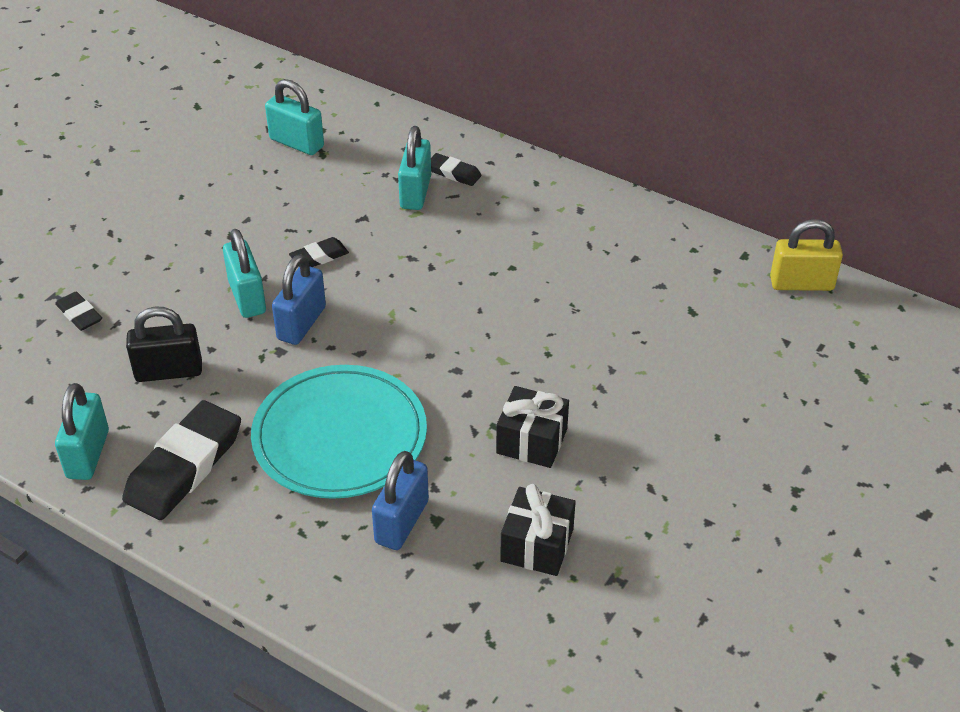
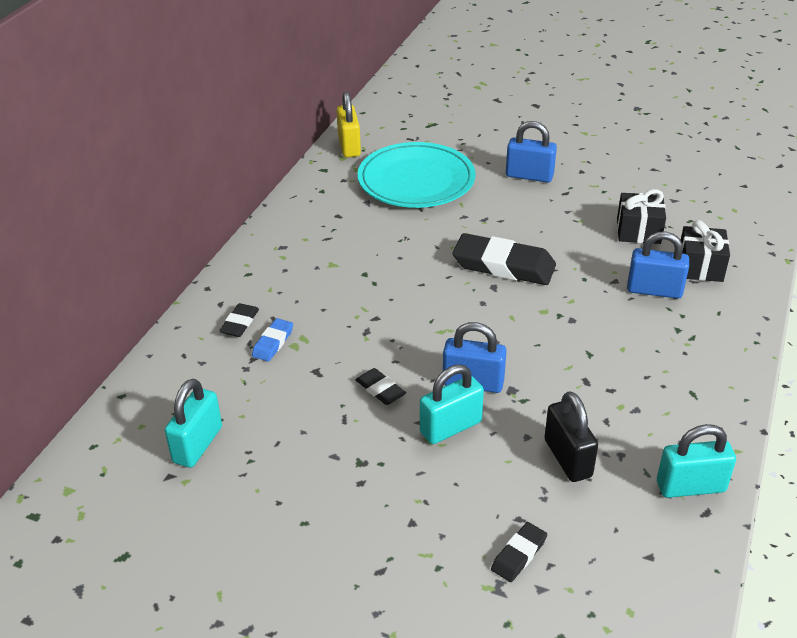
camera: 100 degrees left, 5 degrees down
black eraser [122,400,241,520] -> black eraser moved to [453,233,556,285]
turquoise plate [251,365,427,499] -> turquoise plate moved to [357,142,475,208]
turquoise padlock [398,126,431,210] -> blue eraser [252,318,293,362]
black gift [496,386,569,468] -> black gift moved to [681,220,730,282]
none -> blue padlock [506,121,557,183]

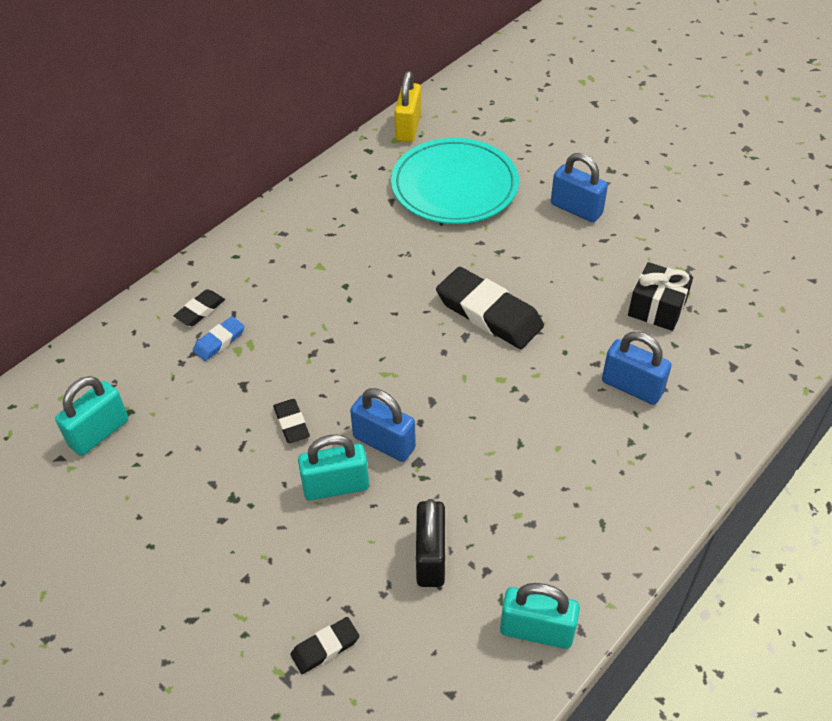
camera: 20 degrees right, 10 degrees up
black gift [681,220,730,282] -> none

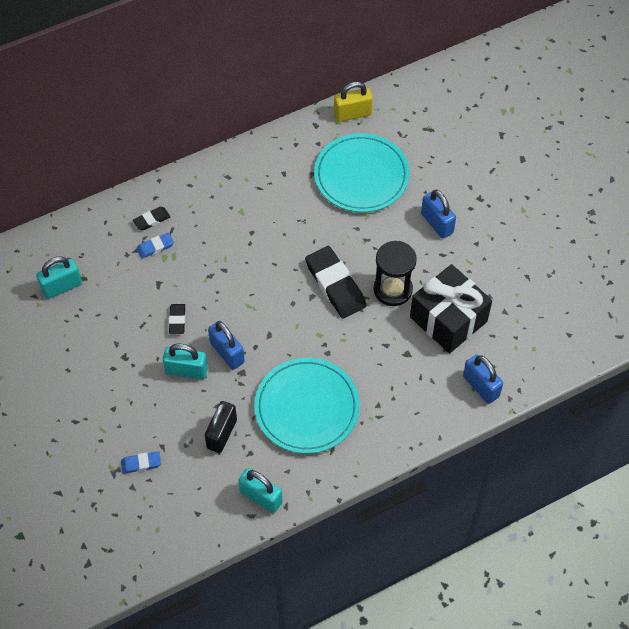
camera: 20 degrees right, 10 degrees up
black eraser [291,617,359,674] -> blue eraser [121,451,161,474]
yellow padlock [394,71,421,142] -> yellow padlock turned 45 degrees clockwise [334,82,373,122]
blue padlock [602,332,672,405] -> blue padlock moved to [463,354,503,404]
black gift [628,262,693,331] -> black gift [410,264,492,353], size x1.70
none -> turquoise plate [254,358,360,454]
none -> black hourglass [373,241,417,306]

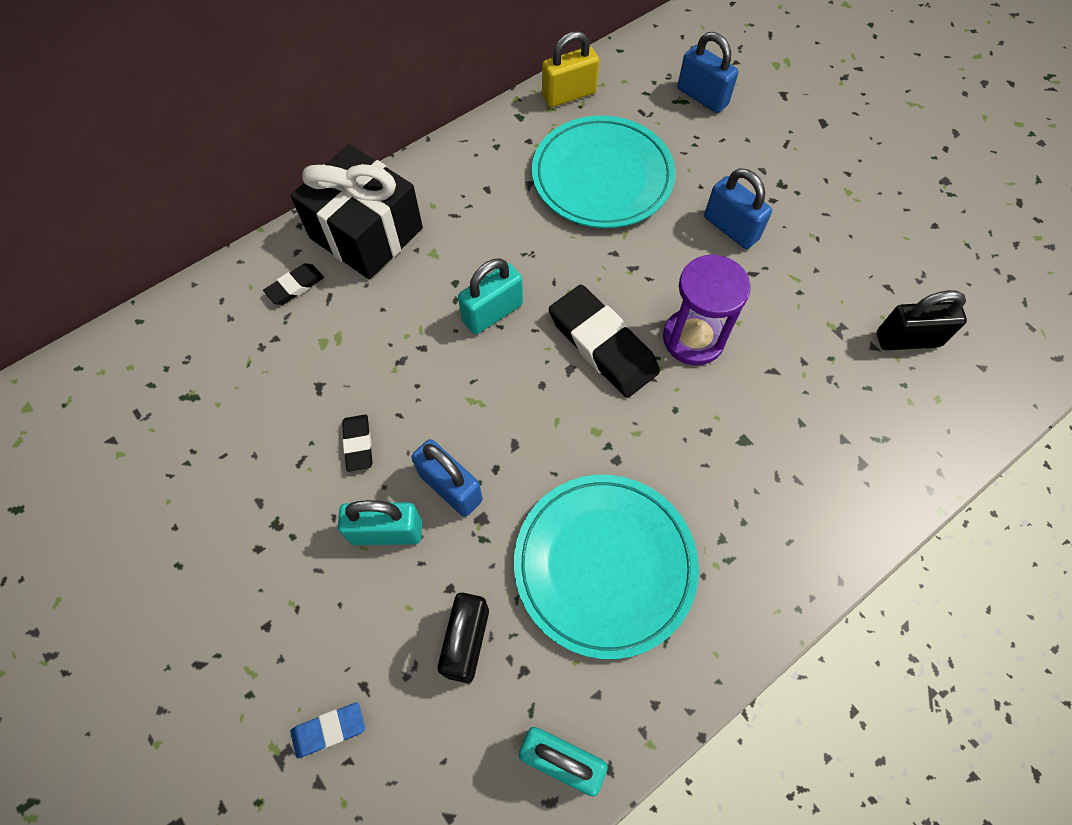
camera: 10 degrees left, 5 degrees up
turquoise padlock [36,256,82,299] -> turquoise padlock moved to [458,258,523,334]
blue eraser [137,233,174,259] -> none
black hourglass [373,241,417,306] -> purple hourglass [663,254,751,365]
black gift [410,264,492,353] -> black gift moved to [290,144,423,279]
blue padlock [463,354,503,404] -> blue padlock moved to [678,32,738,113]
none -> black padlock [877,290,967,350]

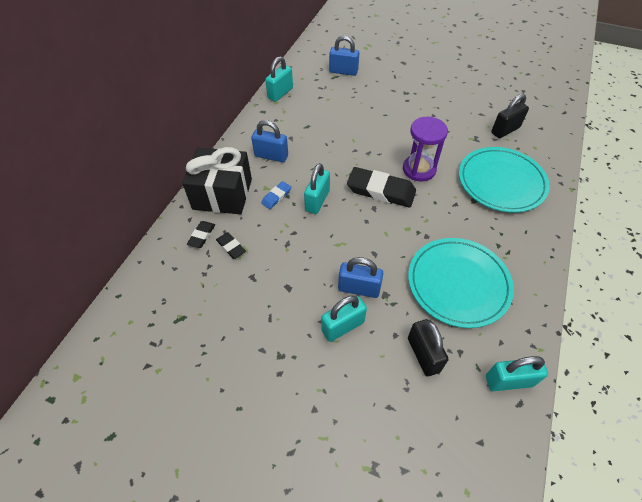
camera: 30 degrees left, 10 degrees down
blue eraser [291,702,365,759] -> blue eraser moved to [261,181,291,209]
black eraser [342,414,373,472] -> black eraser moved to [216,232,246,259]
turquoise plate [532,115,676,228] -> turquoise plate moved to [459,147,550,213]
yellow padlock [542,31,599,107] -> turquoise padlock [265,56,293,102]
blue padlock [704,168,772,249] -> blue padlock moved to [251,120,288,162]

